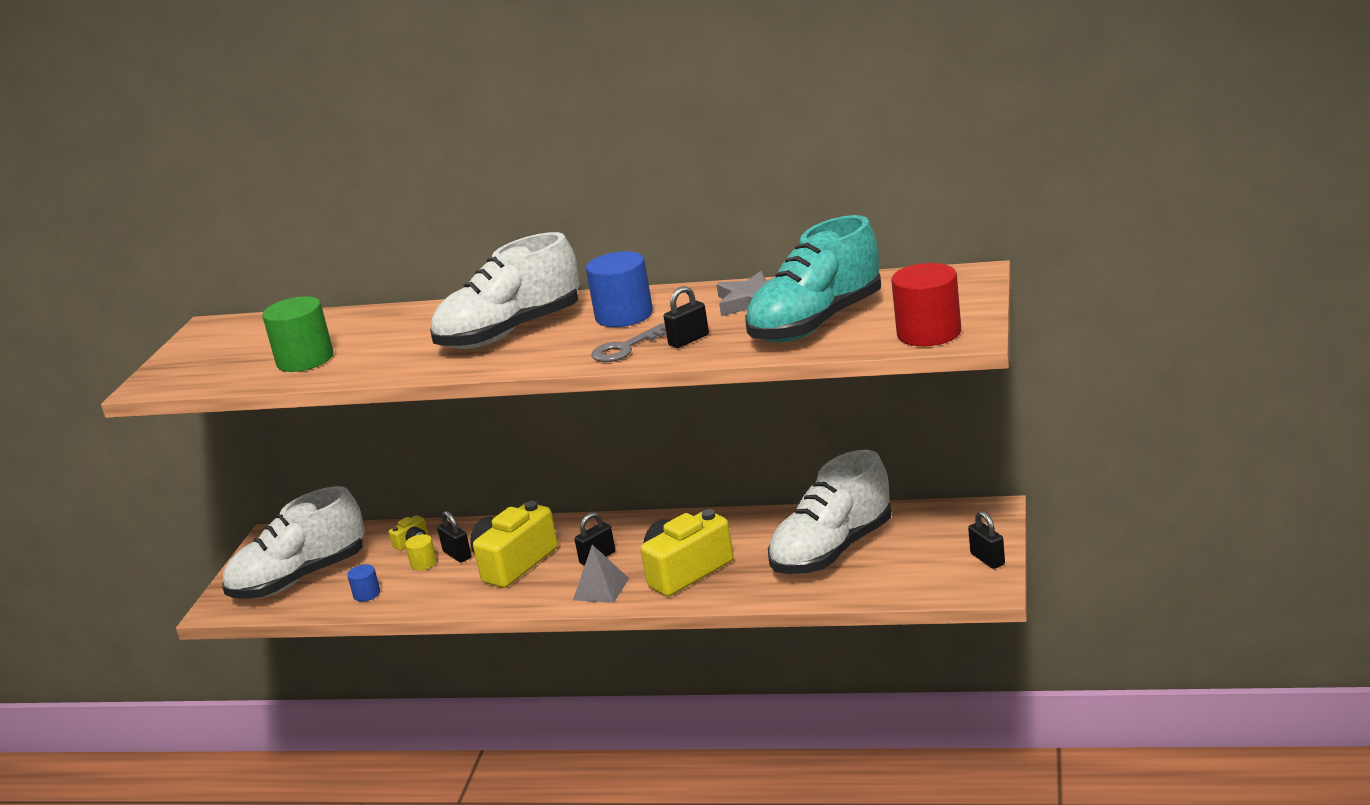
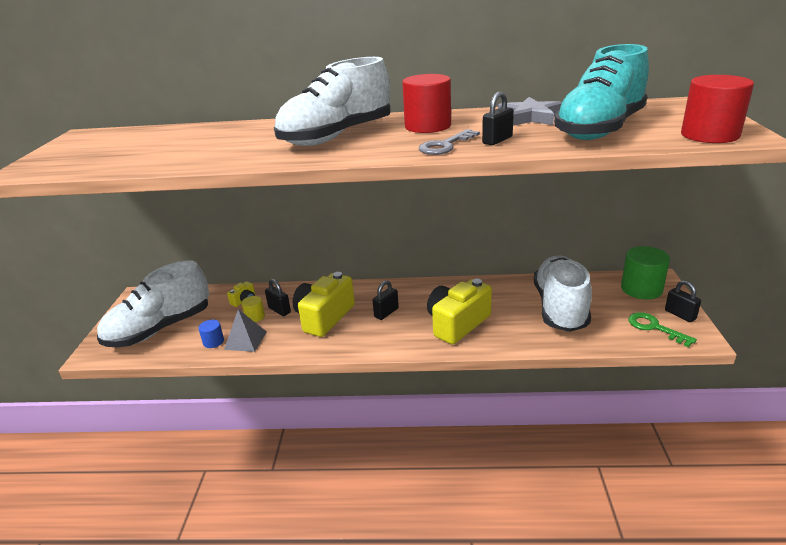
camera: 10 degrees left, 5 degrees up
green cylinder [262,296,334,372] -> green cylinder moved to [621,246,670,299]
grey pyramid [573,545,629,603] -> grey pyramid moved to [224,309,267,352]
blue cylinder [586,251,653,327] -> red cylinder [402,74,451,133]
white shoe [768,450,891,574] -> white shoe turned 150 degrees clockwise [534,256,592,332]
none -> green key [628,312,697,347]

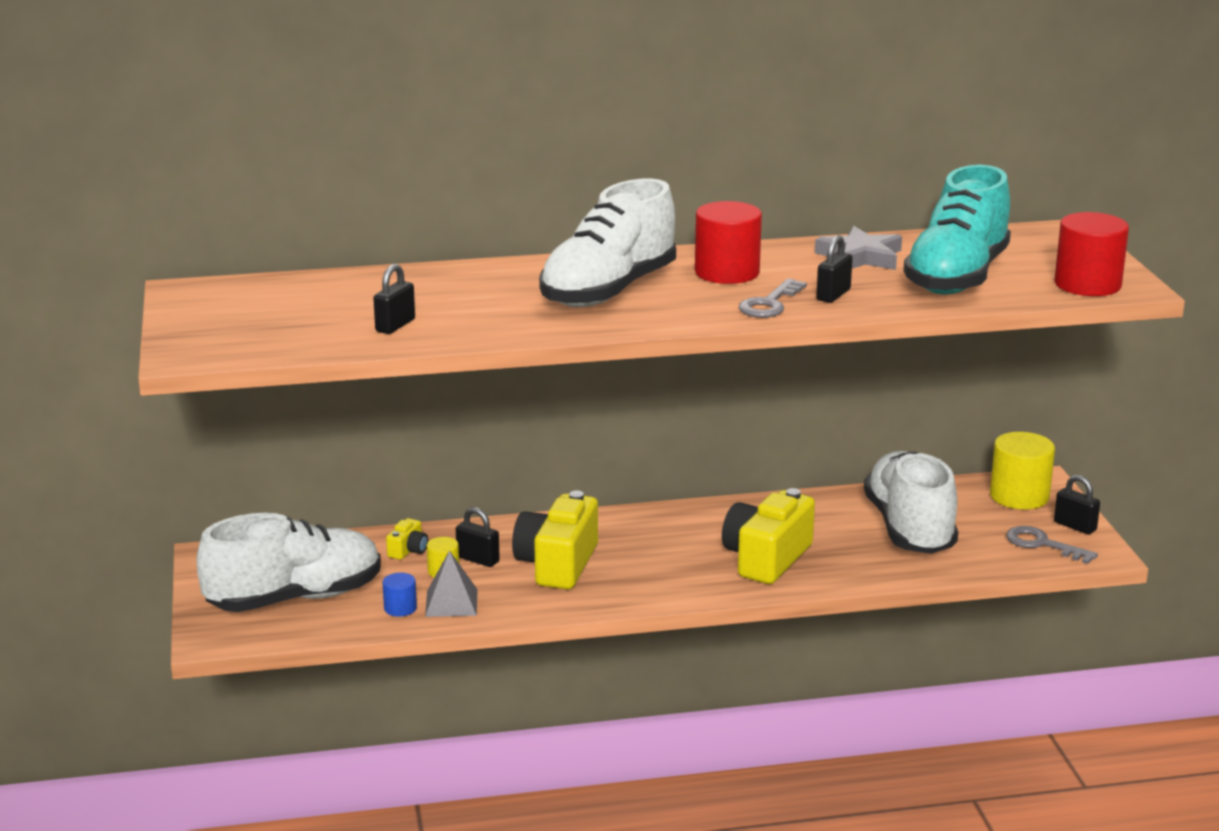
camera: 15 degrees left, 5 degrees down
white shoe [97,260,209,348] -> white shoe turned 150 degrees counterclockwise [196,513,381,612]
black padlock [372,280,399,320] -> black padlock moved to [373,264,415,334]
green cylinder [621,246,670,299] -> yellow cylinder [990,432,1055,509]
green key [628,312,697,347] -> grey key [1006,526,1098,564]

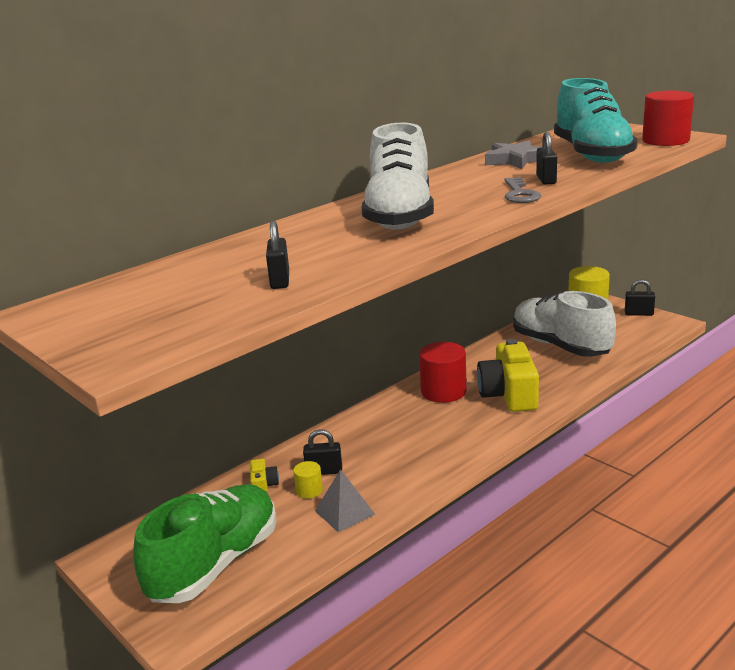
camera: 30 degrees left, 0 degrees up
white shoe [196,513,381,612] -> green shoe [133,484,277,603]
blue cylinder [383,573,417,617] -> none
yellow camera [512,491,598,589] -> none
red cylinder [695,201,762,284] -> red cylinder moved to [419,342,467,403]
grey key [1006,526,1098,564] -> none

